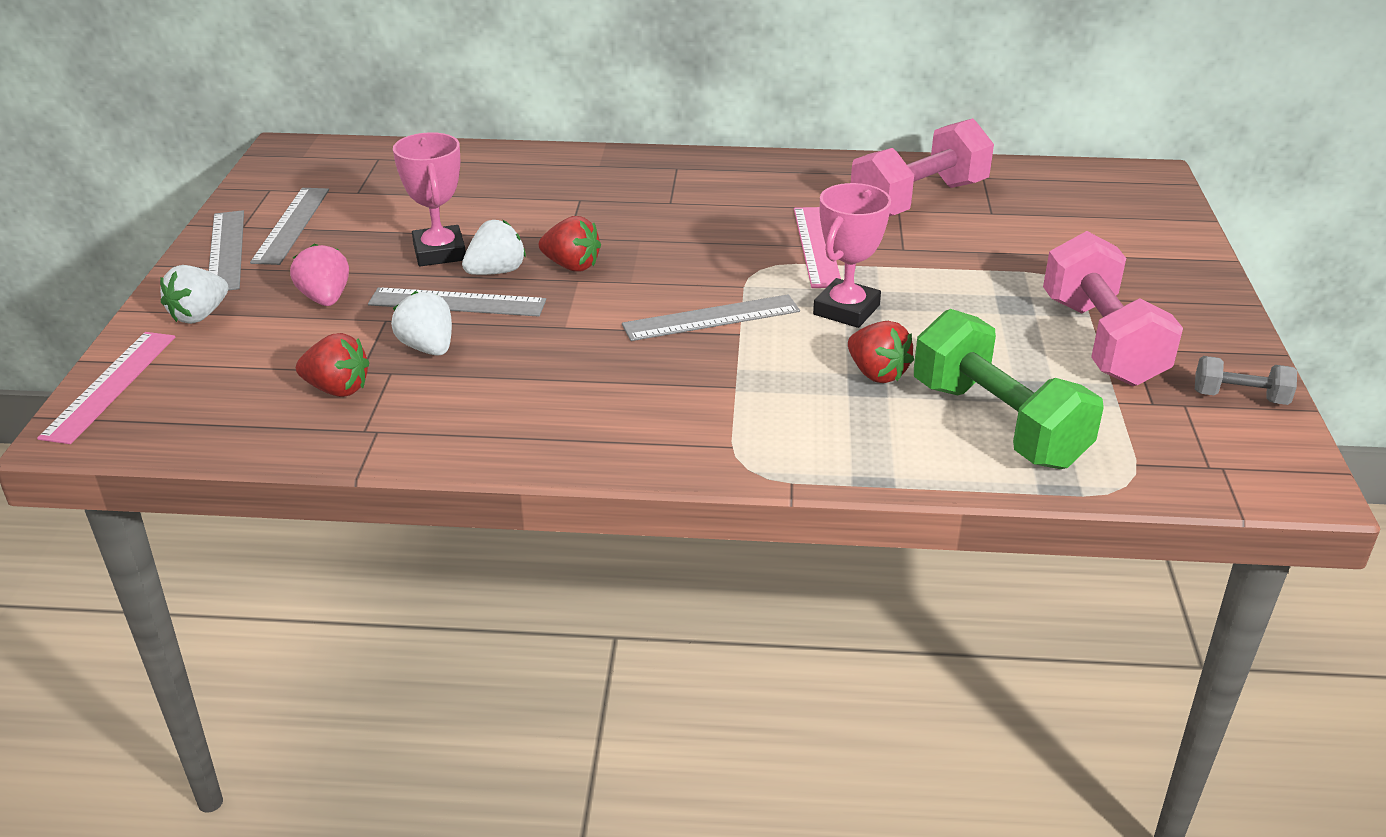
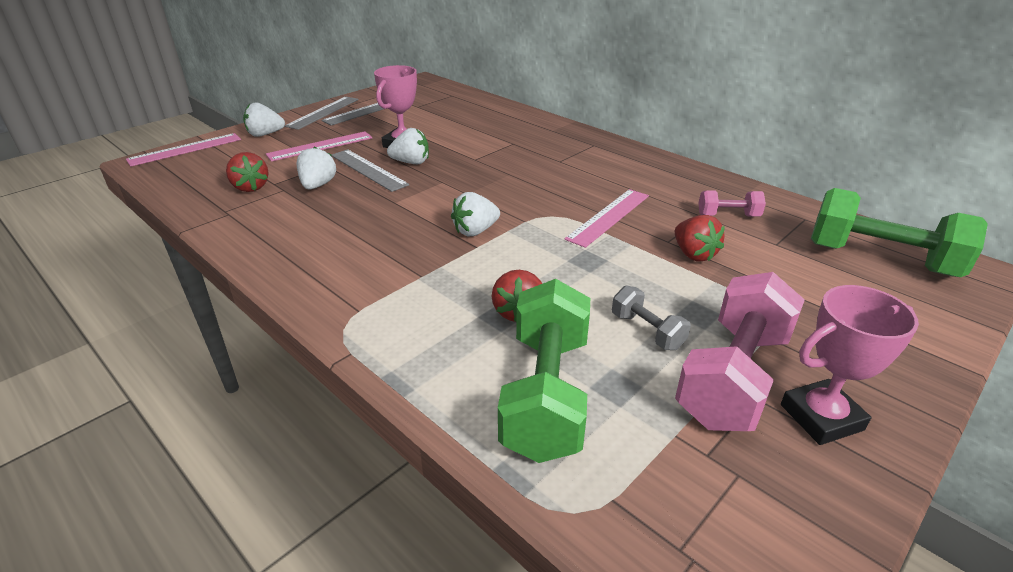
camera: 40 degrees right, 0 degrees up
pink strawberry [290,243,349,306] -> pink ruler [266,131,373,162]
red strawberry [539,216,601,271] -> red strawberry moved to [675,215,725,262]
grey ruler [622,294,800,341] -> white strawberry [451,192,500,236]
pink trophy [813,183,891,328] -> pink trophy moved to [781,285,919,445]
pink dumbbell [851,118,994,216] -> pink dumbbell [698,190,766,216], size x0.48
grey dumbbell [1195,356,1297,405] -> grey dumbbell moved to [612,285,691,350]
none -> green dumbbell [811,188,988,277]

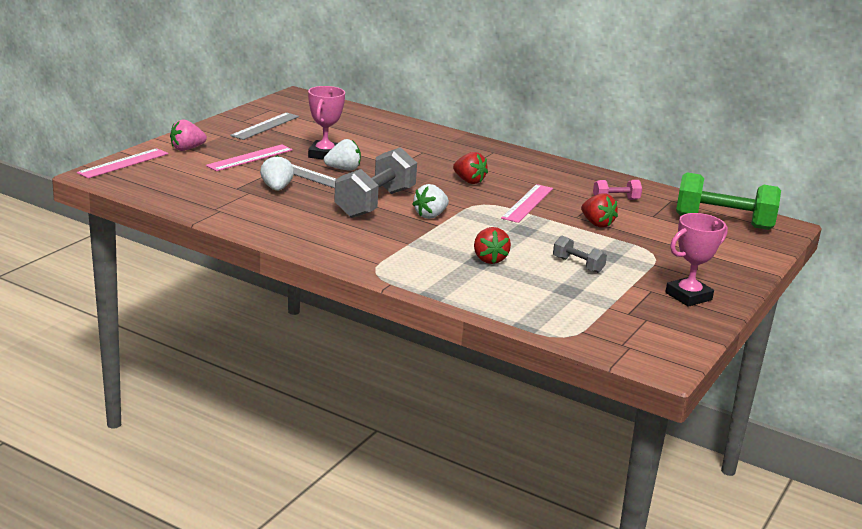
camera: 15 degrees left, 10 degrees down
red strawberry [226,152,269,192] -> red strawberry moved to [453,152,488,184]
white strawberry [243,102,285,137] -> pink strawberry [170,119,207,151]
grey ruler [285,96,359,130] -> none
green dumbbell [498,279,590,463] -> none
pink dumbbell [675,272,805,431] -> none
none -> grey dumbbell [334,147,417,218]

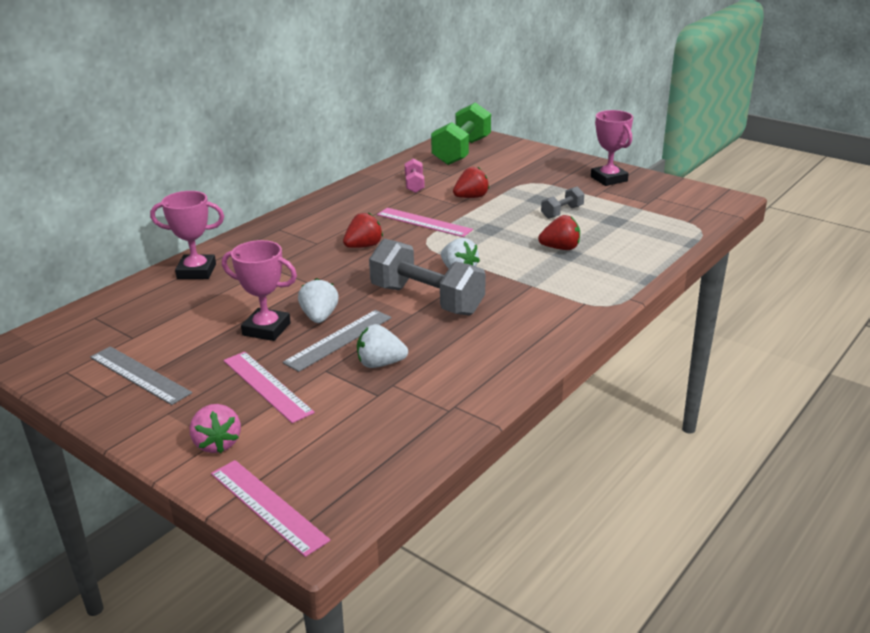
camera: 80 degrees left, 5 degrees up
none -> pink trophy [150,191,224,279]

